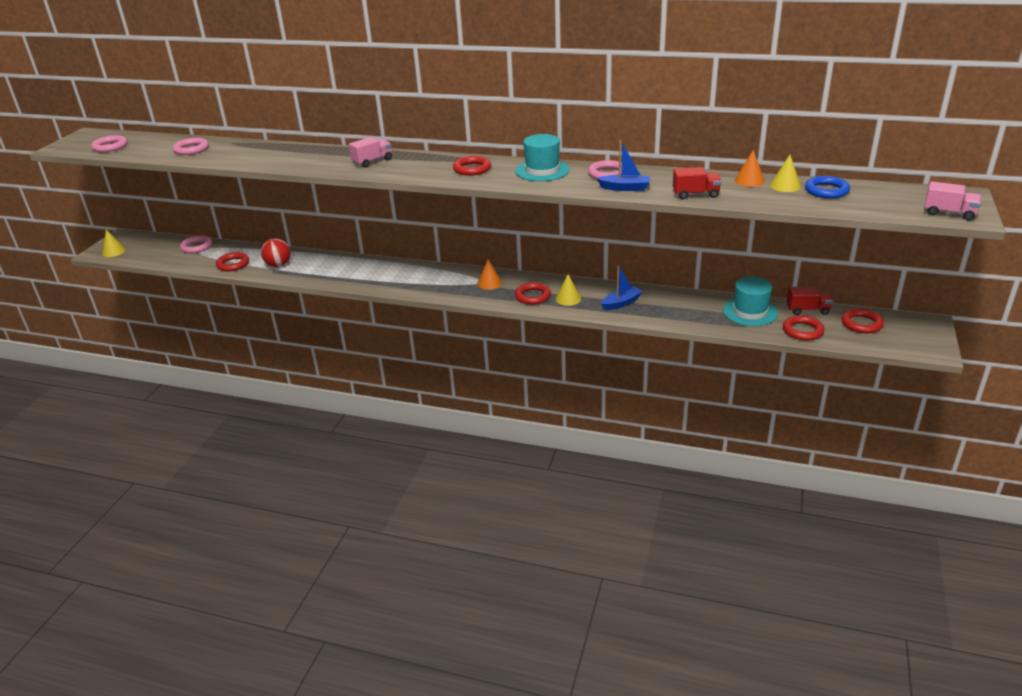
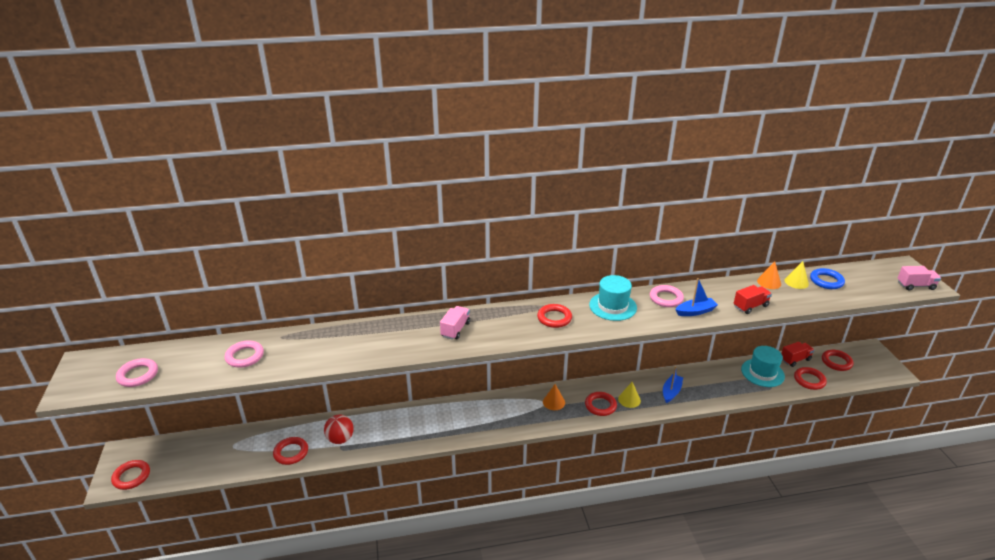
camera: 30 degrees left, 0 degrees up
yellow cone [102,230,126,257] -> red ring [111,460,150,490]
pink ring [180,235,212,253] -> none

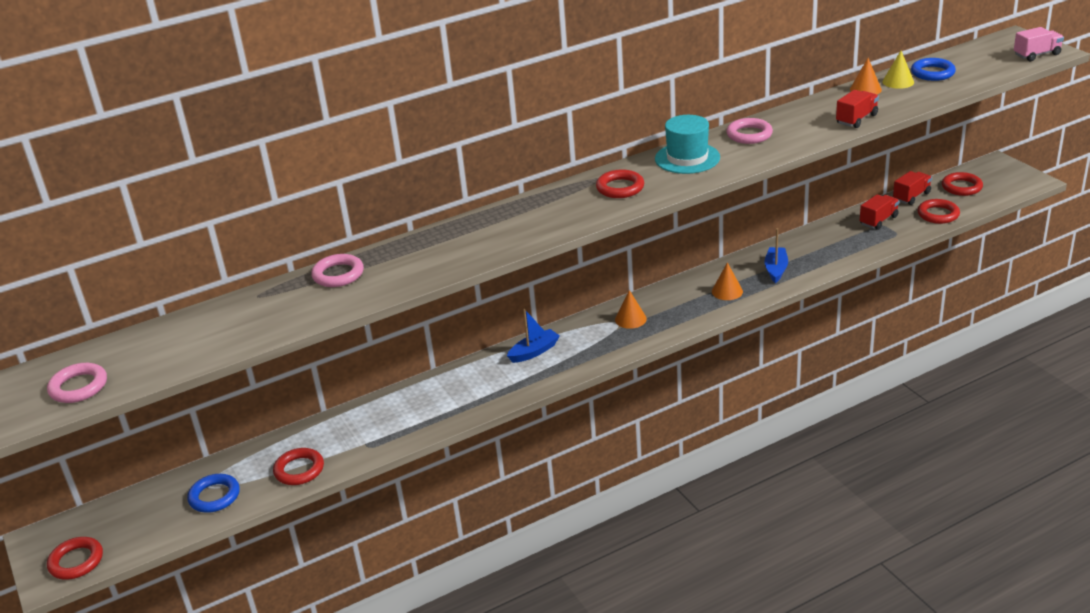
camera: 15 degrees left, 0 degrees up
pink ring [225,341,264,368] -> pink ring moved to [311,254,364,287]
red ball [324,414,354,444] -> none
pink truck [440,306,470,340] -> none
red ring [585,392,617,416] -> none
yellow cone [618,382,641,408] -> orange cone [712,262,743,300]
blue boat [675,278,718,316] -> blue boat moved to [507,309,560,363]
turquoise hat [741,346,785,387] -> red truck [860,194,899,230]
none -> blue ring [187,474,240,513]

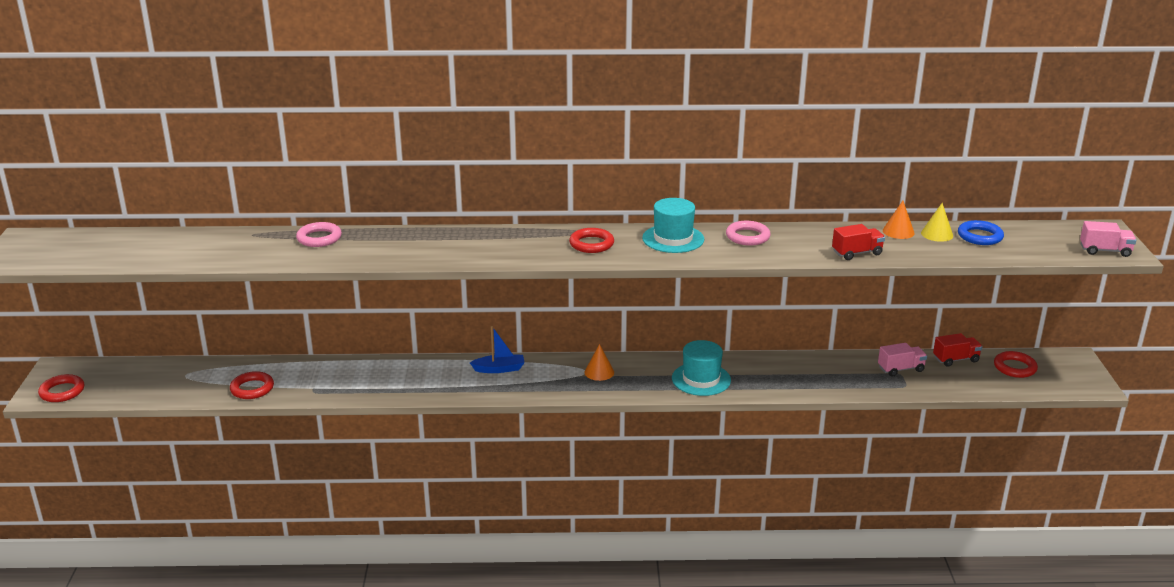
camera: 25 degrees right, 5 degrees down
pink ring [47,363,107,403] -> none
blue ring [187,474,240,513] -> none
orange cone [712,262,743,300] -> turquoise hat [672,340,731,396]
blue boat [764,228,788,283] -> none
red truck [860,194,899,230] -> pink truck [878,343,927,377]
red ring [917,199,960,224] -> none

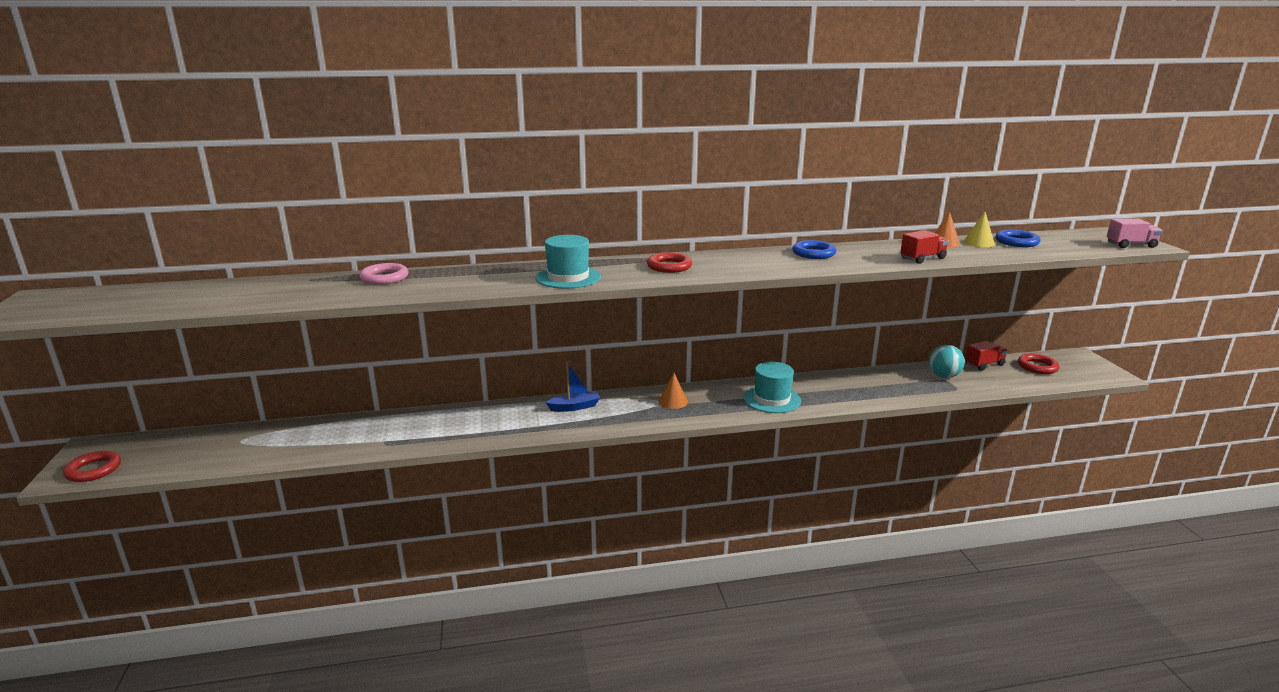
camera: 10 degrees left, 5 degrees down
red ring [230,371,274,399] -> none
turquoise hat [642,198,704,253] -> turquoise hat moved to [535,235,601,289]
pink ring [726,221,771,246] -> blue ring [792,240,836,259]
pink truck [878,343,927,377] -> turquoise ball [929,345,965,378]

